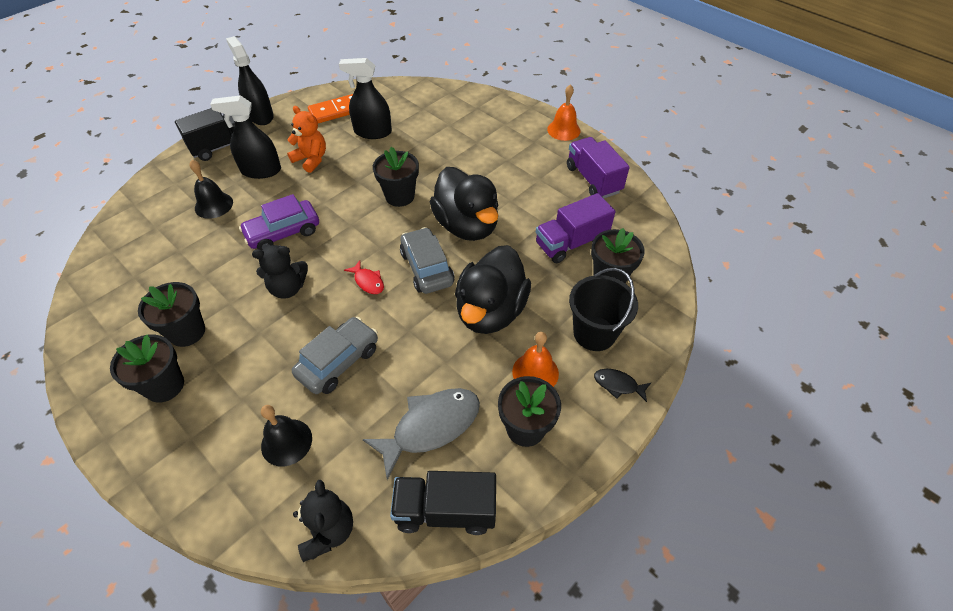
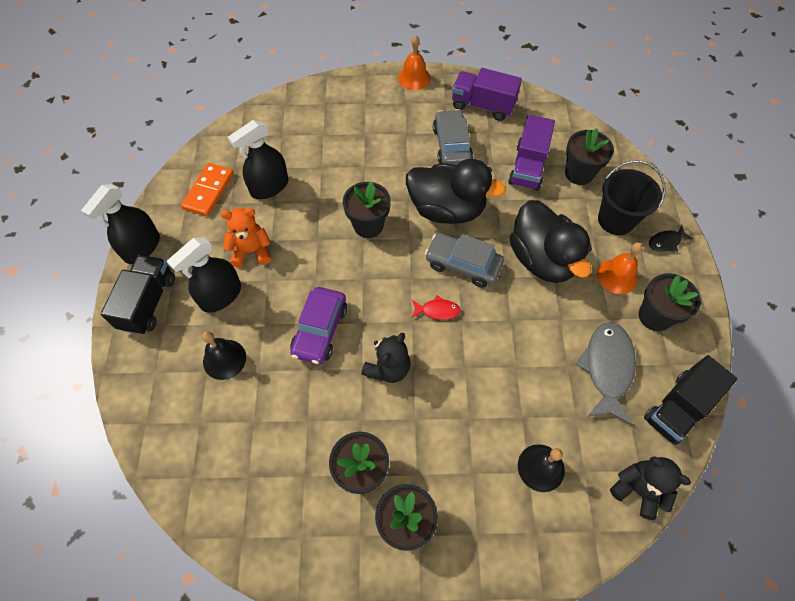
camera: 45 degrees left, 10 degrees up
black spray bottle [226,36,274,125] -> black spray bottle turned 75 degrees counterclockwise [81,184,160,264]
grey car [292,317,378,394] -> grey car moved to [433,109,473,165]

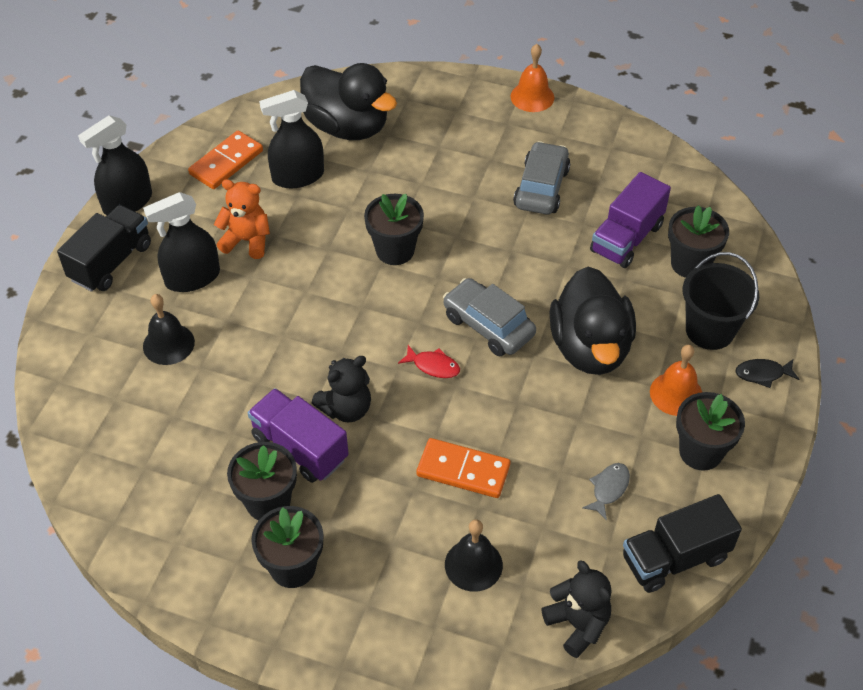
camera: 20 degrees right, 10 degrees down
purple car [290,287,347,364] -> none
black duck [406,159,506,224] -> black duck moved to [300,63,397,140]
purple truck [452,68,522,121] -> purple truck moved to [248,388,349,483]
grey fish [576,322,636,425] -> grey fish [582,463,630,520], size x0.49
none -> orange domino [416,438,510,498]

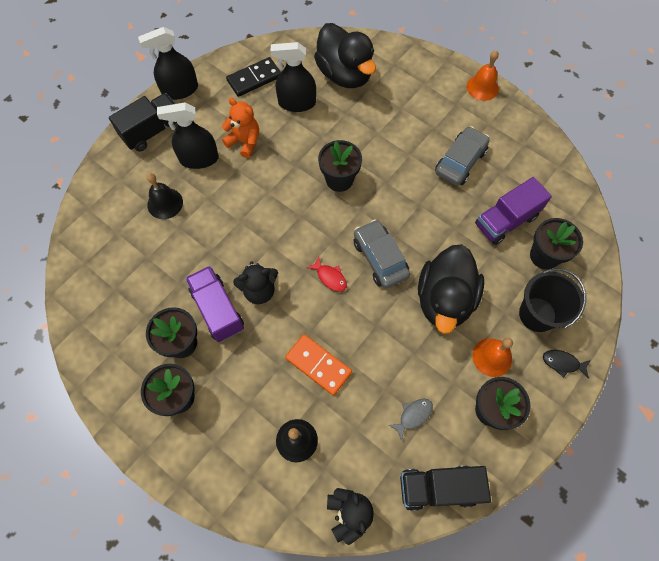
camera: 20 degrees right, 15 degrees up
orange domino [188,130,263,189] -> black domino [226,57,281,97]

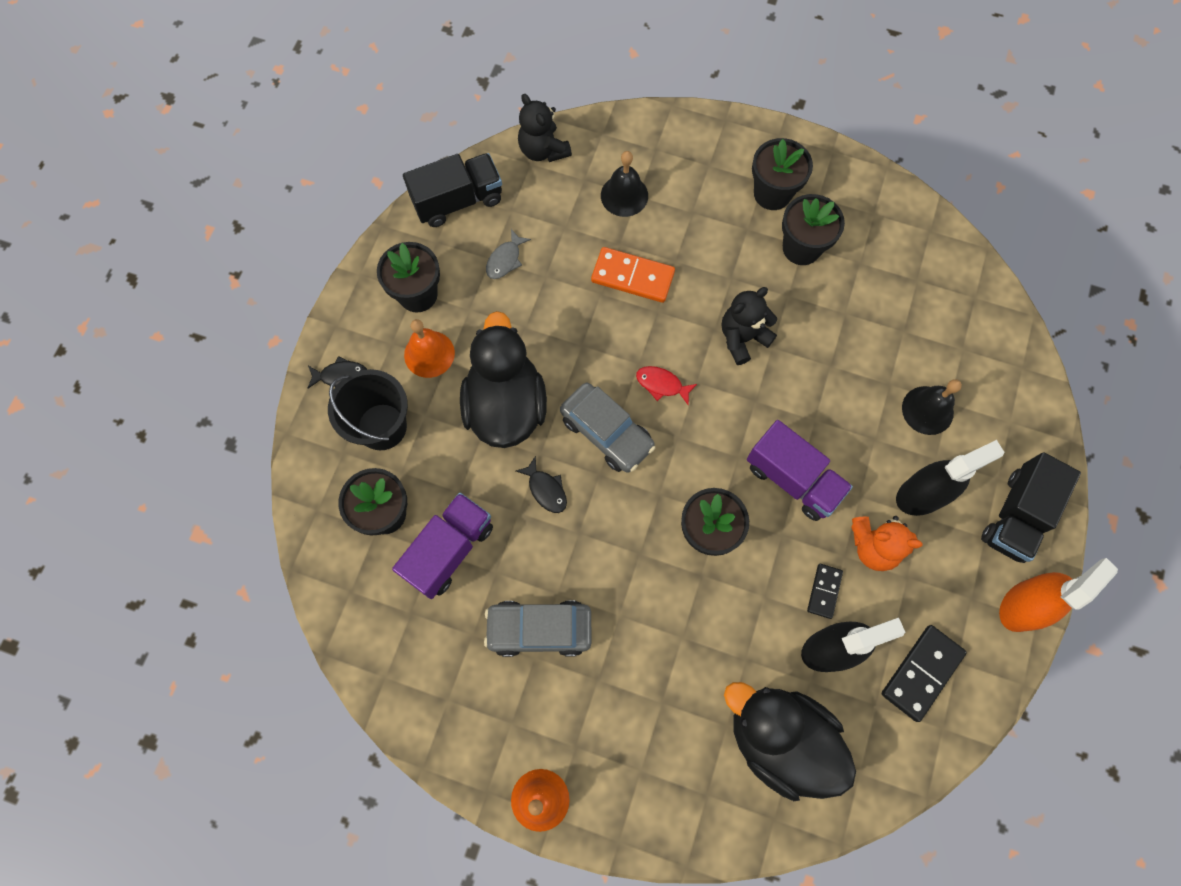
camera: 160 degrees right, 5 degrees up
black spray bottle [138,27,198,100] -> orange spray bottle [999,558,1118,632]
purple truck [185,266,244,342] -> purple truck moved to [747,420,853,521]
grey car [435,126,490,186] -> grey car turned 75 degrees clockwise [484,600,591,657]
none -> black fish [516,456,567,513]
none -> black domino [807,564,843,619]

